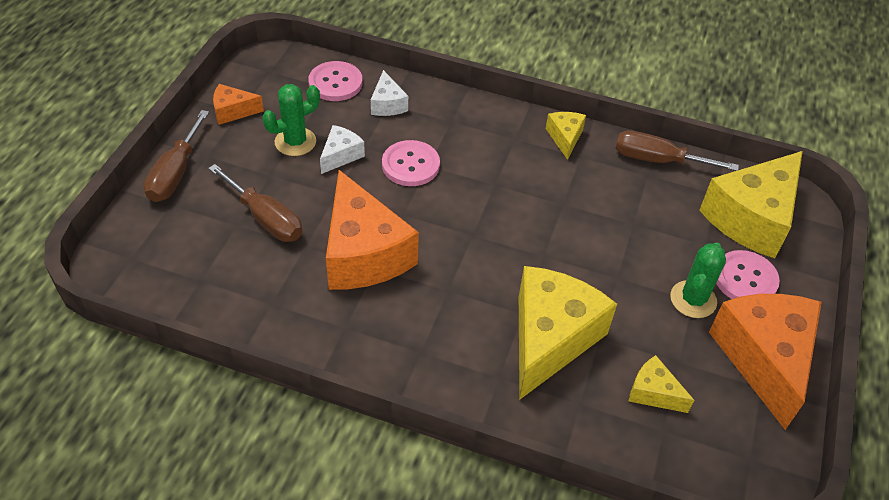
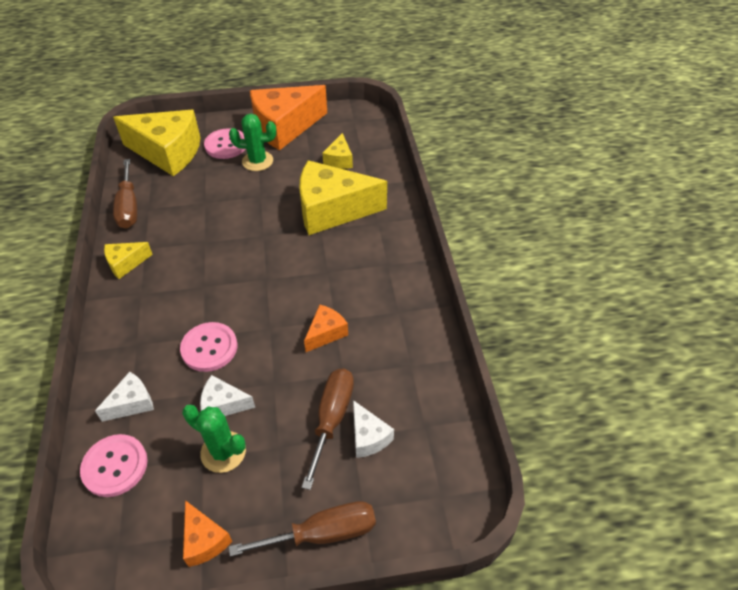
camera: 115 degrees left, 0 degrees up
orange cheese [326,170,419,290] -> orange cheese [304,305,348,352], size x0.47
none -> white cheese [353,400,394,458]

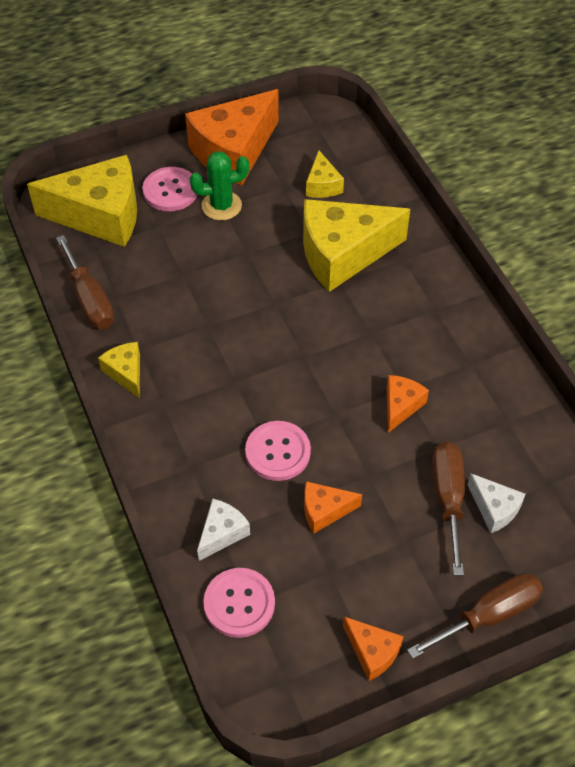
camera: 15 degrees left, 5 degrees up
yellow cheese [104,242,153,279] -> yellow cheese turned 105 degrees clockwise [98,342,140,398]
green cactus [182,405,246,473] -> none
white cheese [200,375,255,416] -> orange cheese [304,481,362,534]

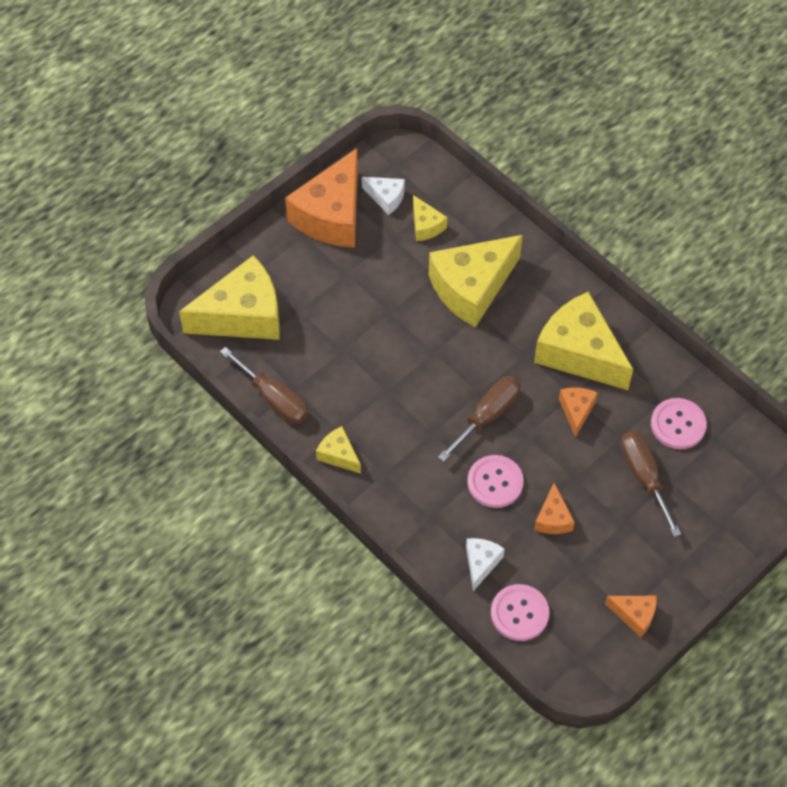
camera: 20 degrees left, 5 degrees up
pink button [142,167,197,211] -> pink button moved to [651,398,707,449]
green cactus [189,151,249,220] -> none
orange cheese [304,481,362,534] -> orange cheese turned 60 degrees counterclockwise [534,483,575,534]
brown screwdriver [407,573,543,659] -> brown screwdriver moved to [438,376,521,462]
white cheese [468,473,526,533] -> white cheese moved to [362,177,405,215]
none -> yellow cheese [534,291,633,390]

